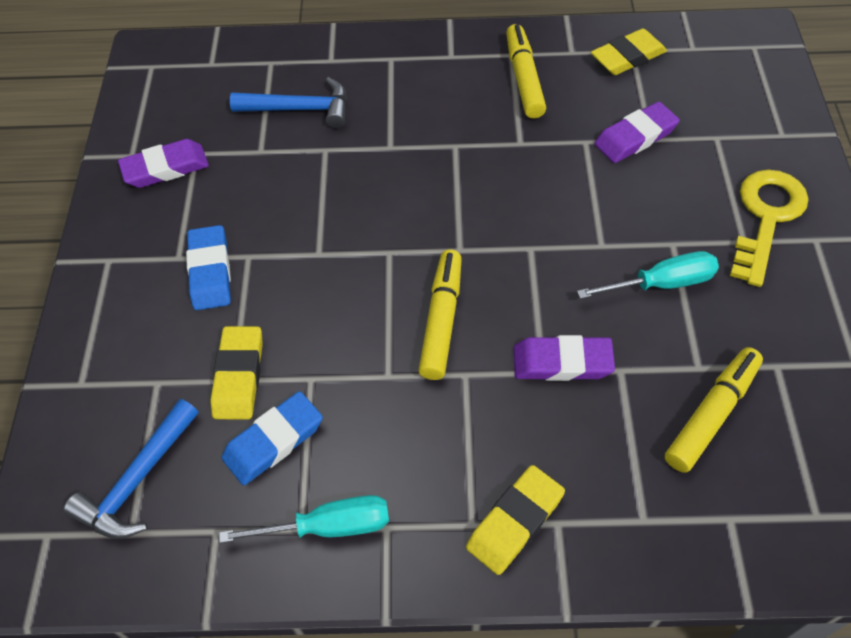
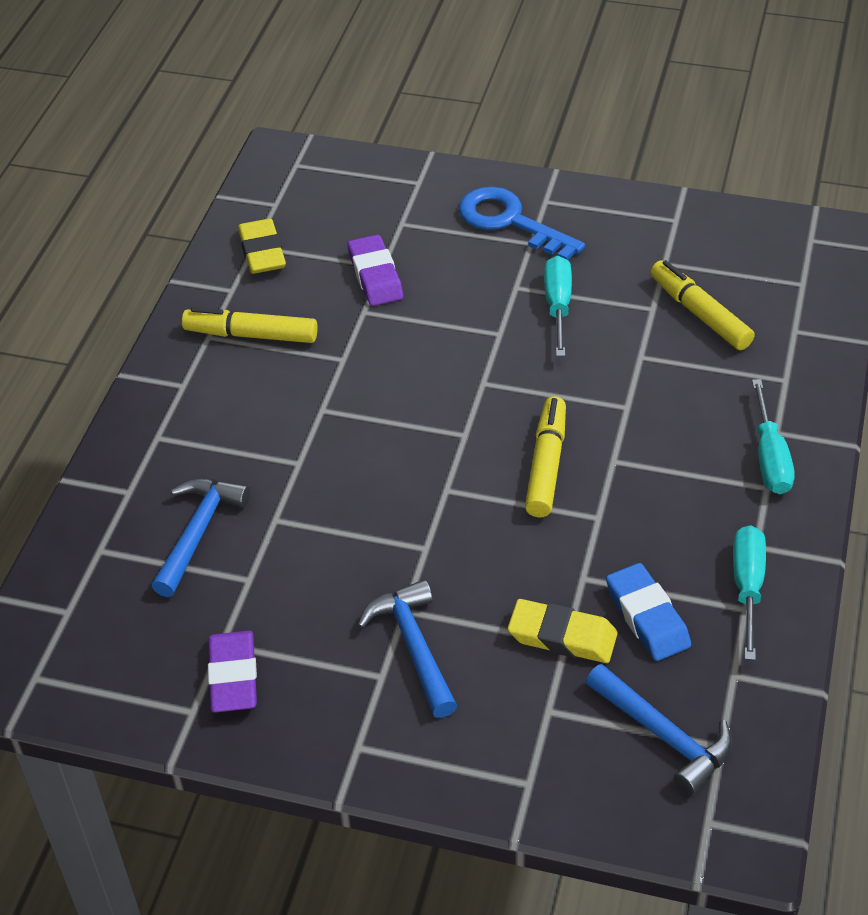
camera: 75 degrees left, 10 degrees down
blue eraser [186,225,231,310] -> blue hammer [357,580,457,718]
yellow marker [418,250,462,380] -> yellow marker turned 75 degrees clockwise [525,396,566,517]
yellow eraser [466,465,565,575] -> turquoise screwdriver [752,379,795,494]
purple eraser [514,335,615,381] -> none
yellow key [730,170,808,287] -> blue key [459,187,585,260]

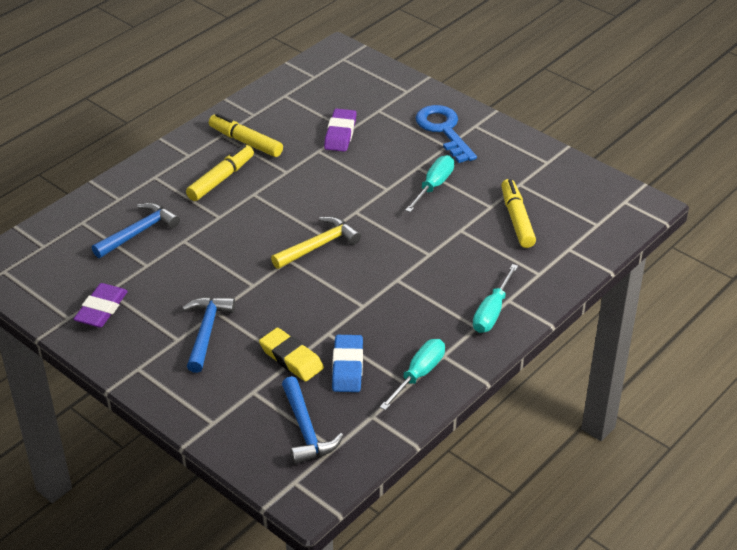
camera: 25 degrees right, 5 degrees down
yellow eraser [238,219,286,274] -> none
yellow marker [525,396,566,517] -> yellow marker moved to [186,145,254,201]
none -> yellow hammer [271,216,361,269]

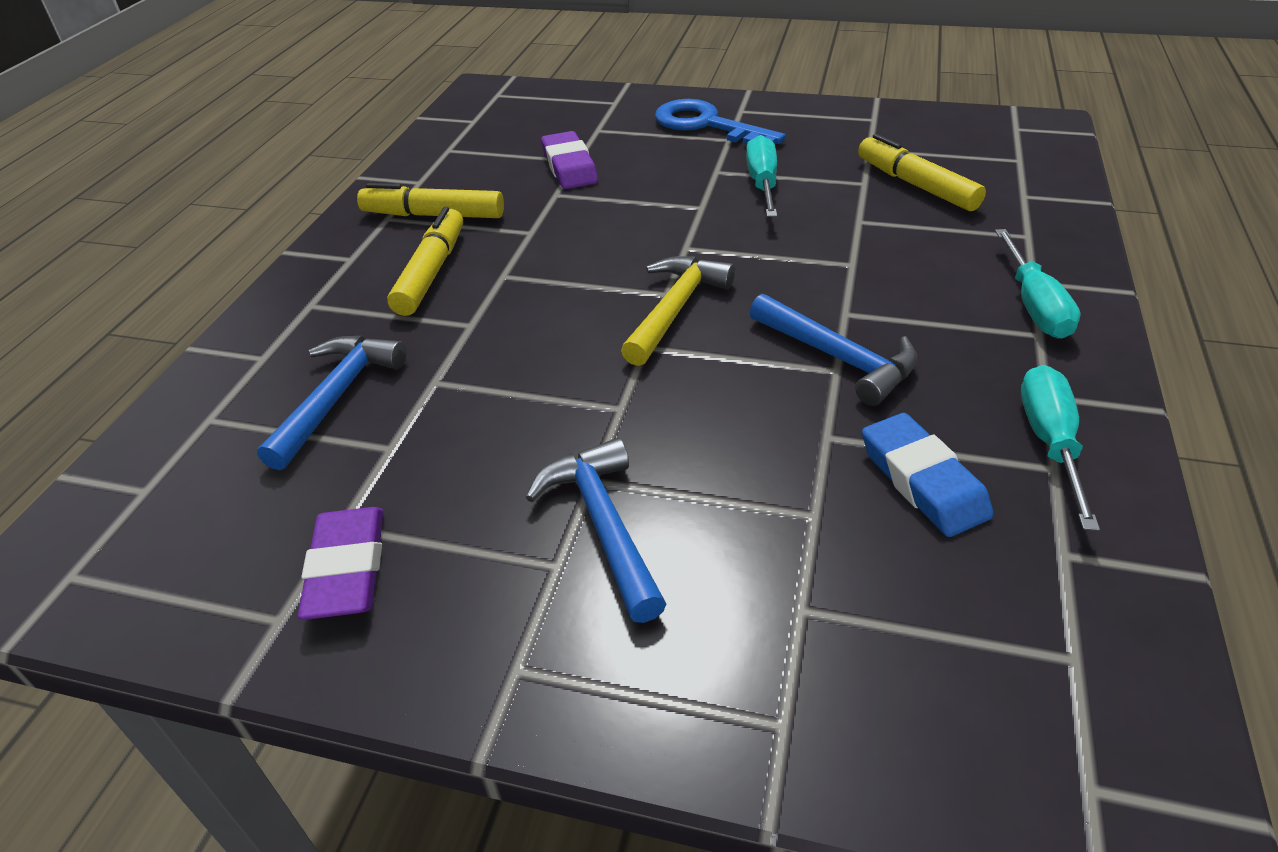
camera: 25 degrees left, 0 degrees up
yellow eraser [259,328,324,382] -> none
blue hammer [282,376,343,464] -> blue hammer moved to [749,294,918,406]

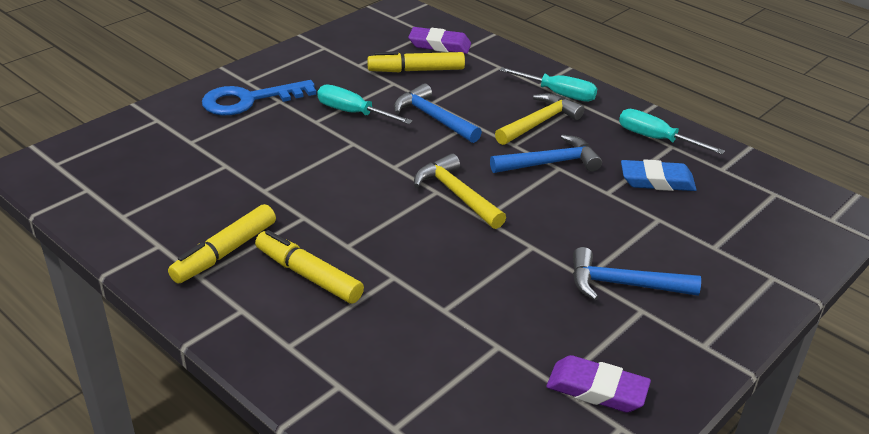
camera: 65 degrees left, 5 degrees down
blue hammer [257,336,406,470] -> blue hammer moved to [394,83,482,143]
purple eraser [541,131,598,189] -> purple eraser moved to [408,27,471,54]
none -> yellow hammer [495,93,584,145]

